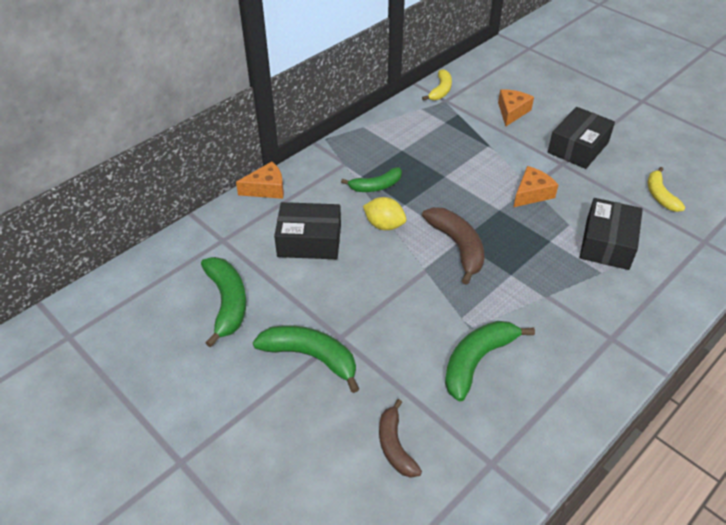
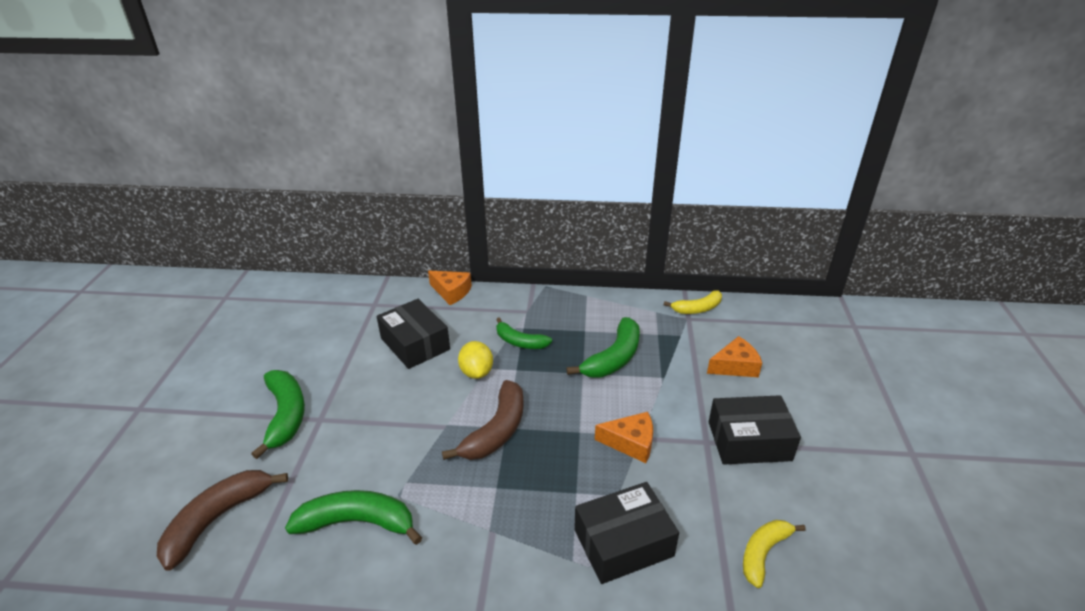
camera: 50 degrees right, 10 degrees down
green banana [201,257,246,347] -> green banana moved to [566,317,640,378]
brown banana [379,399,422,478] -> brown banana [157,470,288,571], size x1.52

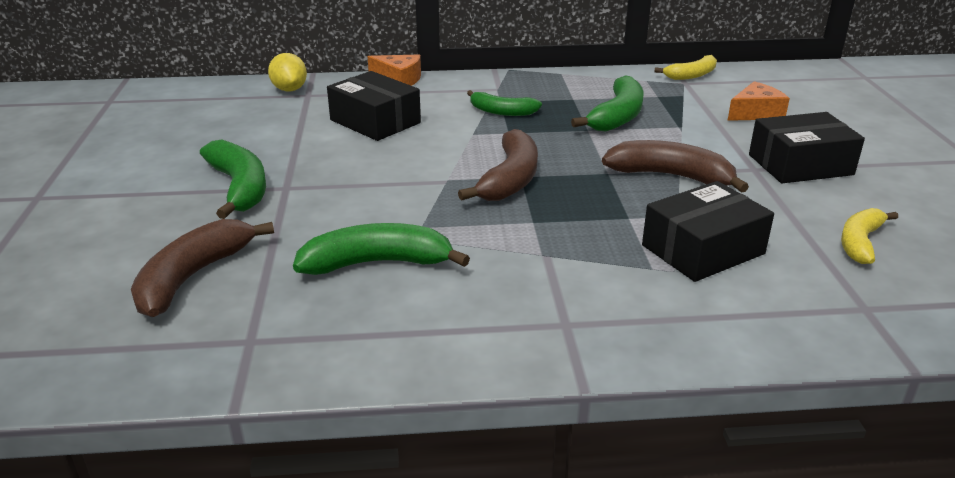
camera: 10 degrees left, 5 degrees down
yellow lemon [458,341,493,379] -> yellow lemon moved to [268,53,307,91]
orange cheese [595,412,653,463] -> brown banana [602,140,749,193]

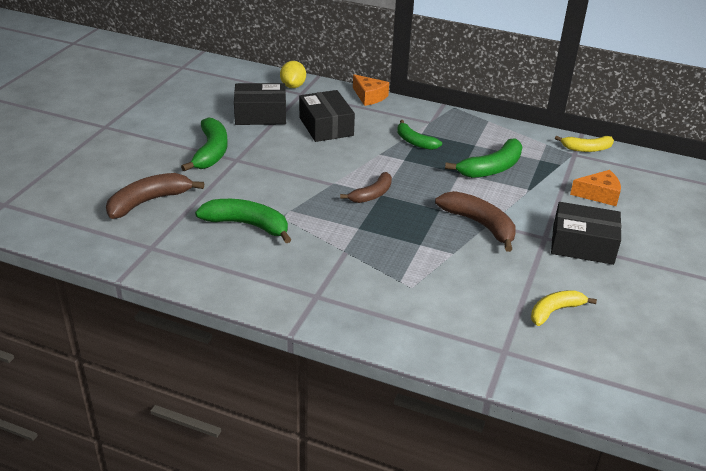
camera: 25 degrees right, 5 degrees up
brown banana [458,129,538,201] -> brown banana [340,172,392,203], size x0.66
black box [642,181,774,282] -> black box moved to [234,83,286,125]

